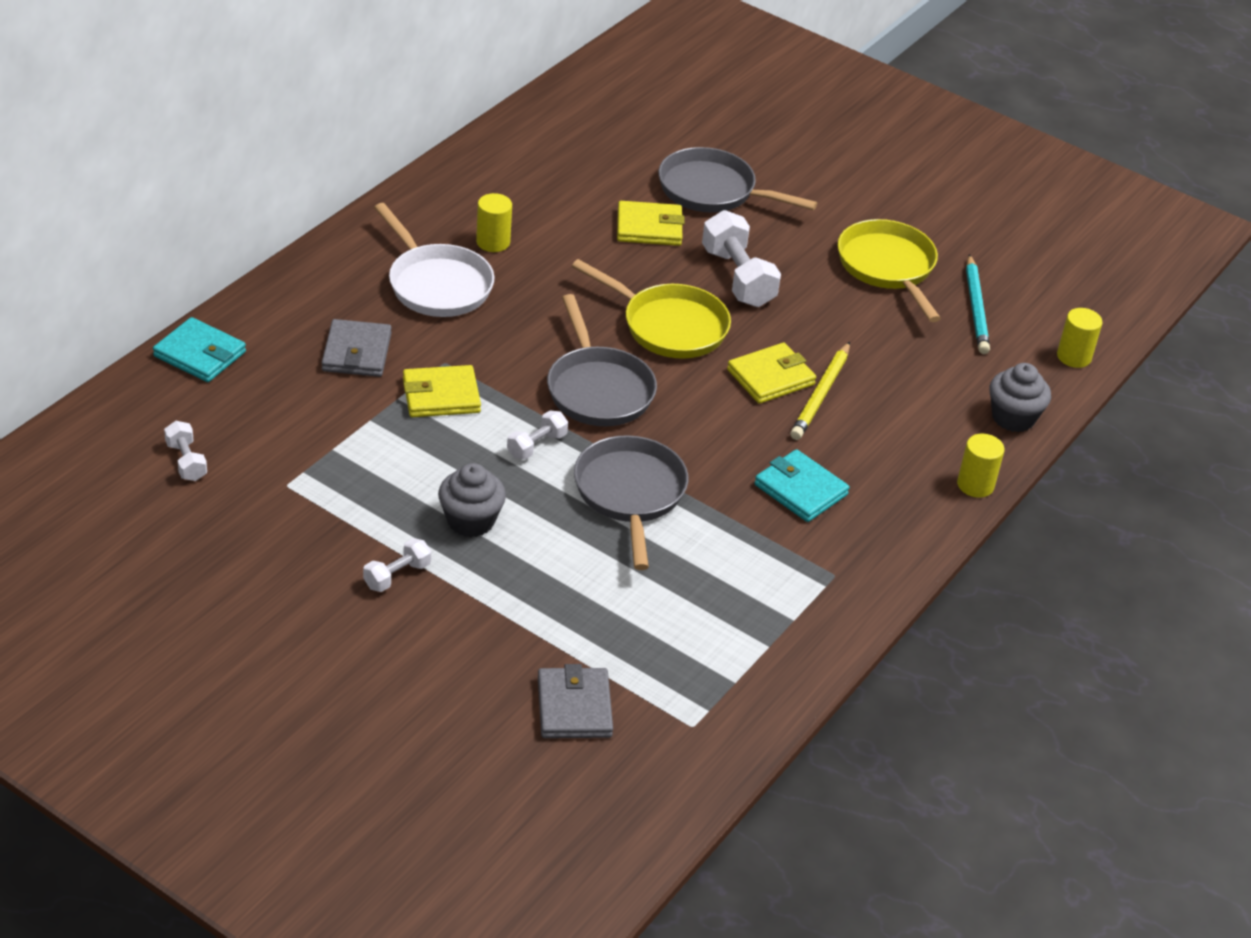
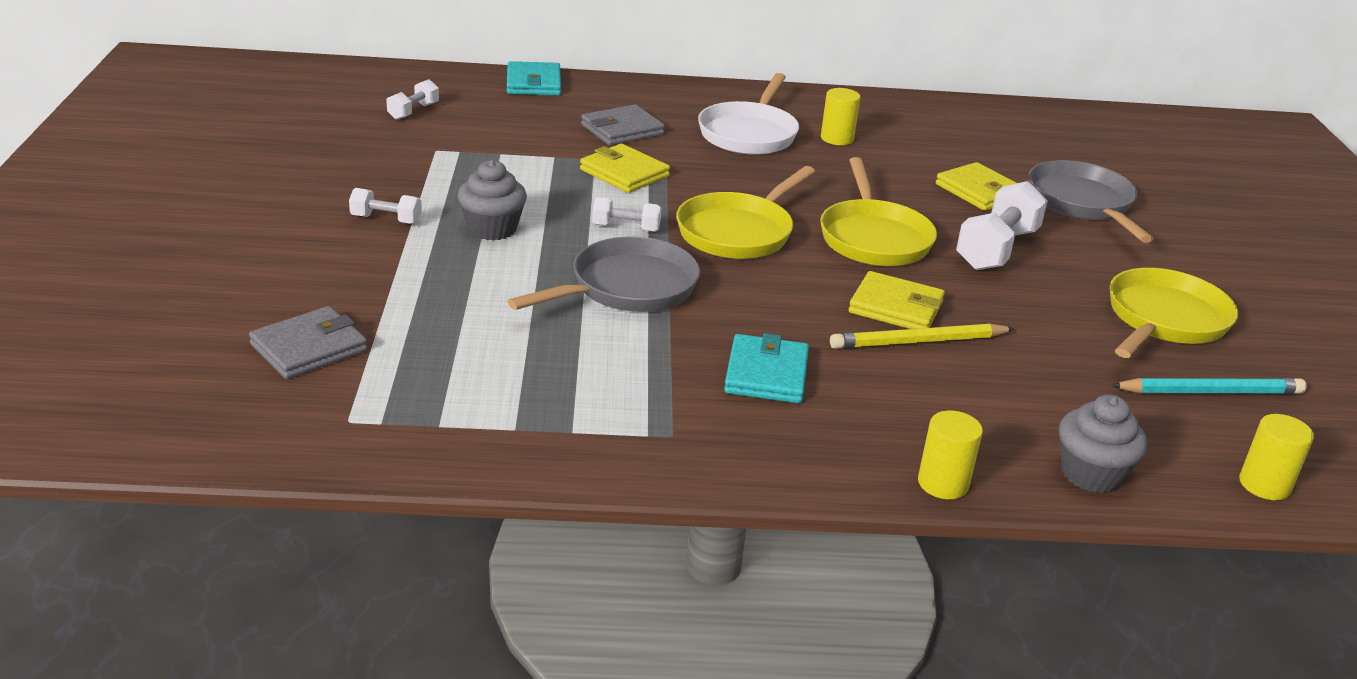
camera: 55 degrees right, 10 degrees down
grey pan [547,294,657,426] -> yellow pan [676,166,815,259]
turquoise pencil [966,254,990,354] -> turquoise pencil turned 150 degrees counterclockwise [1110,378,1307,394]

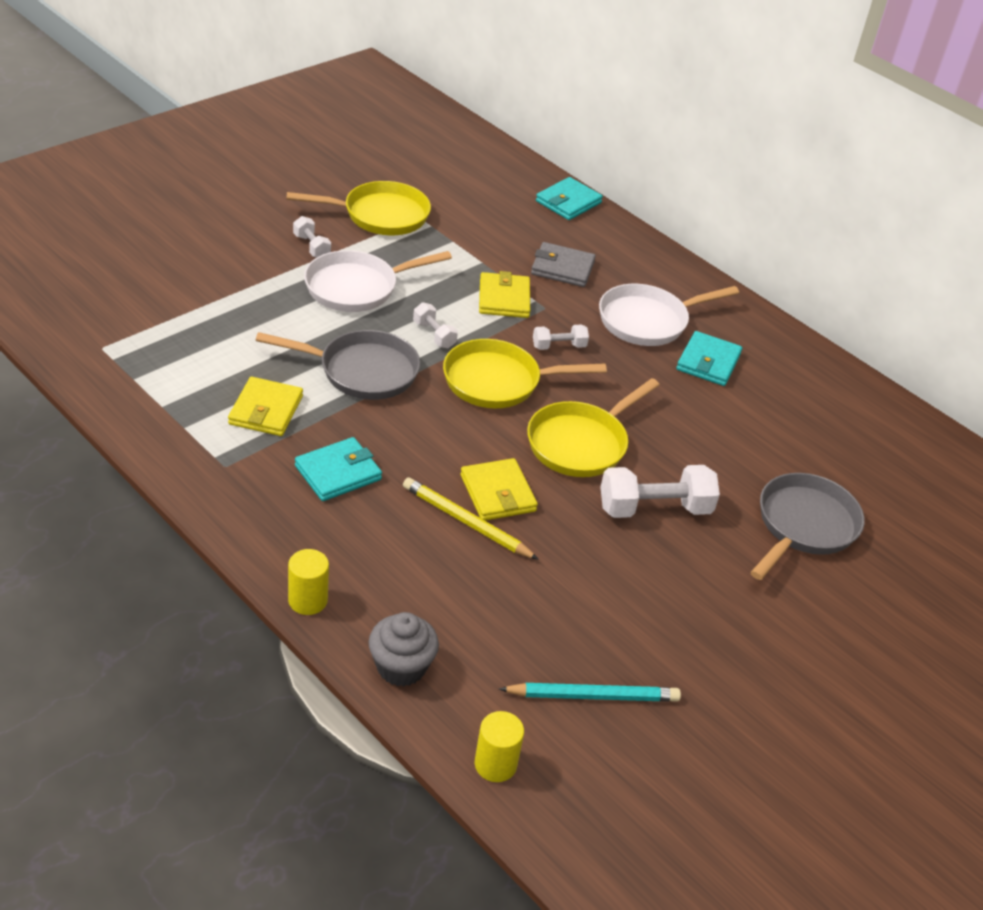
camera: 45 degrees right, 10 degrees up
grey wallet [249,306,368,379] -> none
white dumbbell [386,79,439,120] -> white dumbbell moved to [533,324,589,350]
grey cupcake [458,160,527,241] -> white pan [304,250,452,312]
yellow cylinder [821,88,861,145] -> turquoise wallet [676,331,742,386]
yellow wallet [936,162,1016,211] -> yellow wallet moved to [228,377,303,436]
yellow pan [1110,268,1238,358] -> yellow pan moved to [286,181,431,235]
turquoise pencil [1110,378,1307,394] -> turquoise pencil turned 45 degrees counterclockwise [499,683,681,702]

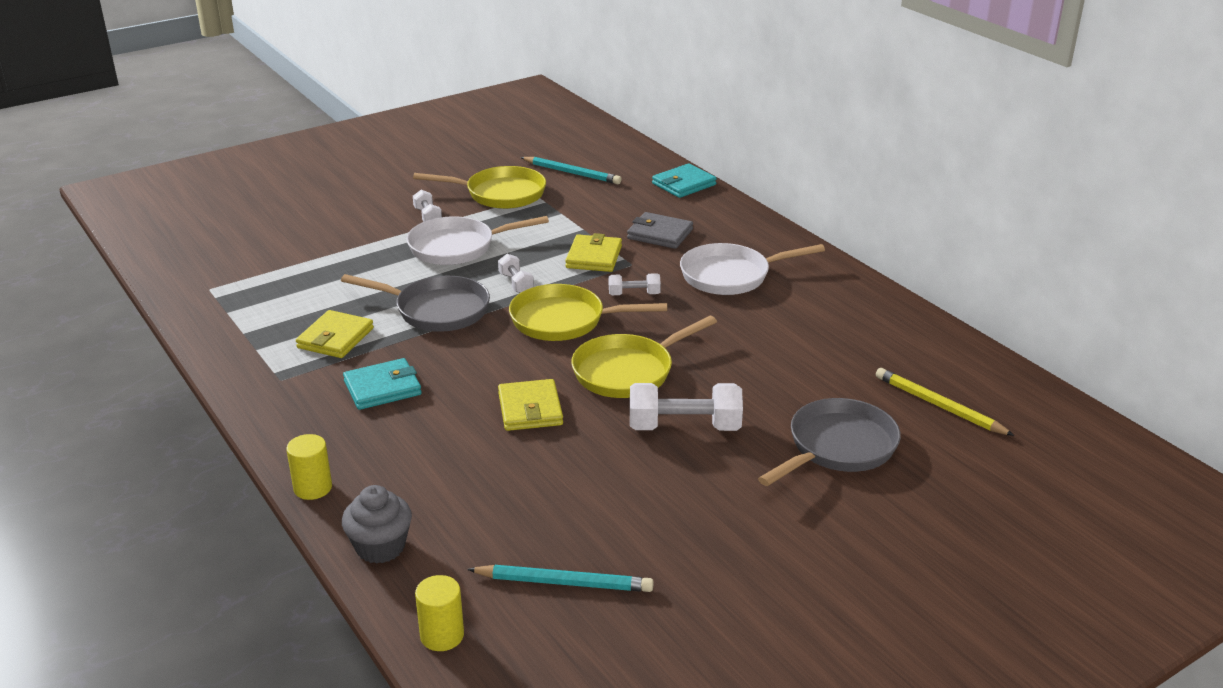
camera: 15 degrees right, 10 degrees down
yellow pencil [403,477,539,560] -> yellow pencil moved to [876,368,1015,436]
turquoise wallet [676,331,742,386] -> none
none -> turquoise pencil [521,157,622,184]

